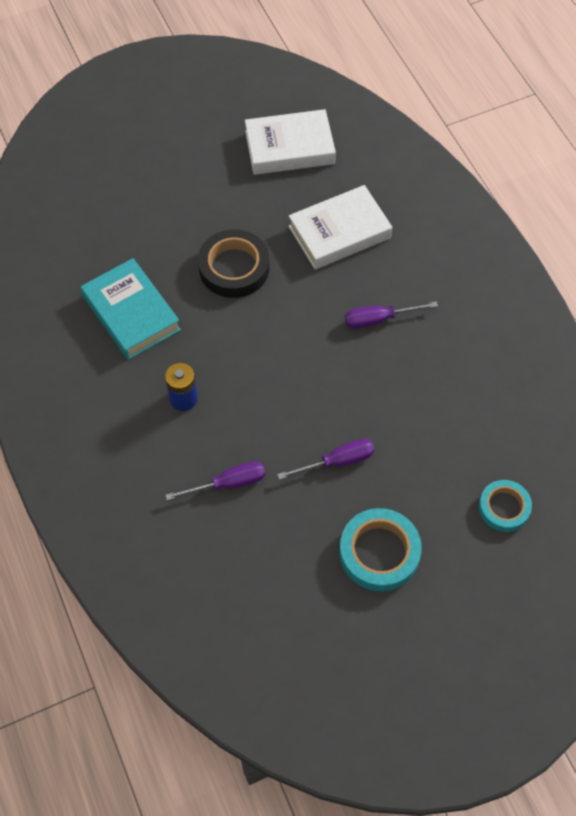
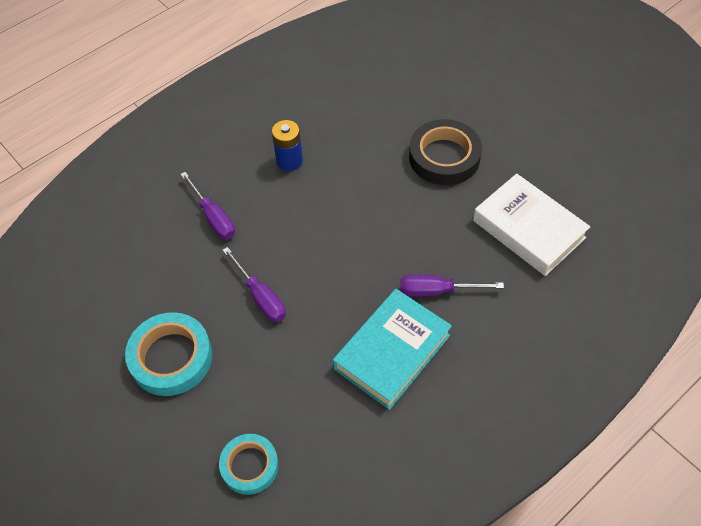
camera: 75 degrees right, 5 degrees down
turquoise book [81,258,181,360] -> turquoise book moved to [333,289,452,410]
white book [245,109,336,175] -> none
purple screwdriver [345,301,438,329] -> purple screwdriver turned 60 degrees counterclockwise [400,275,504,296]

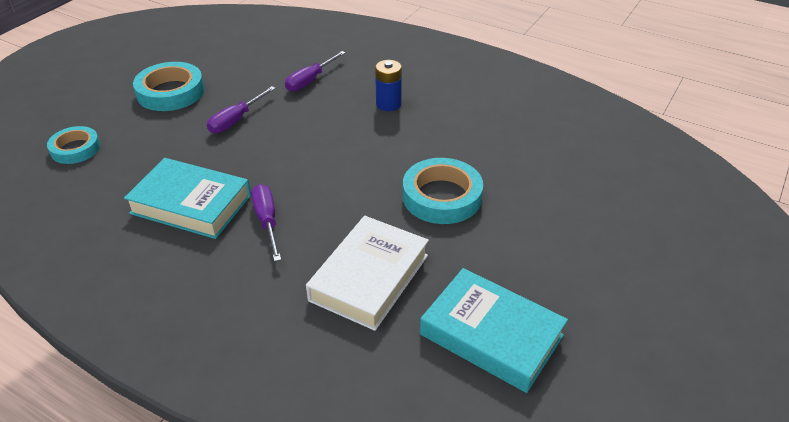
camera: 70 degrees right, 15 degrees down
black tape [409,119,482,185] -> turquoise tape [403,158,483,224]
none -> turquoise book [420,268,568,393]

